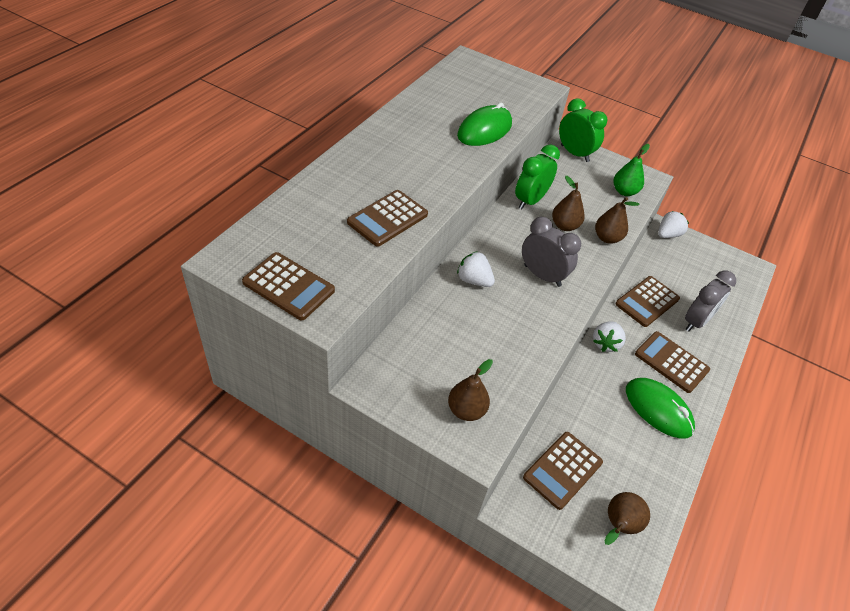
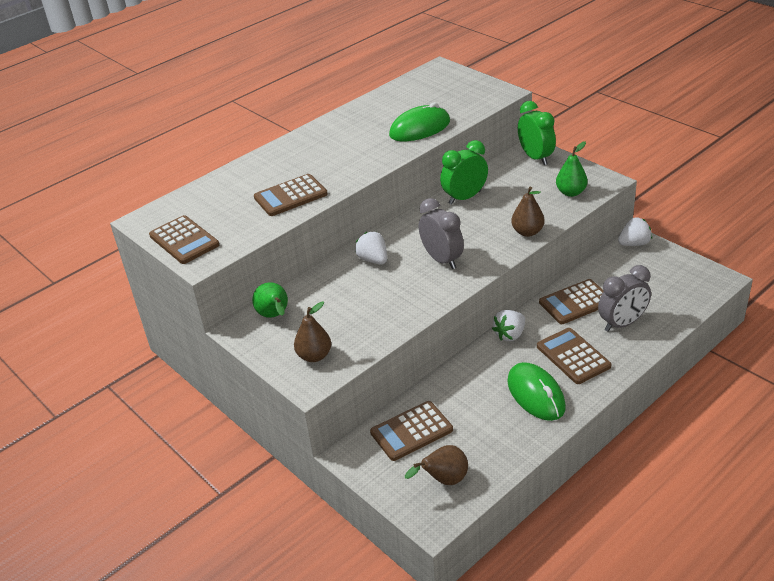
camera: 25 degrees right, 10 degrees down
brown pear [552,176,585,231] -> none
none -> green pear [252,282,288,318]

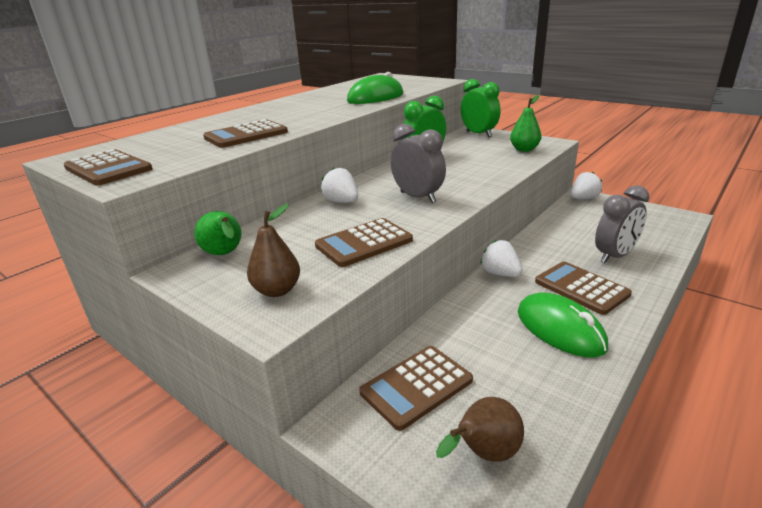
camera: 10 degrees left, 10 degrees down
white strawberry [492,310,525,341] -> white strawberry turned 105 degrees clockwise [480,240,523,277]
brown pear [511,187,545,237] -> none
brown calculator [539,279,604,324] -> brown calculator moved to [315,218,413,267]

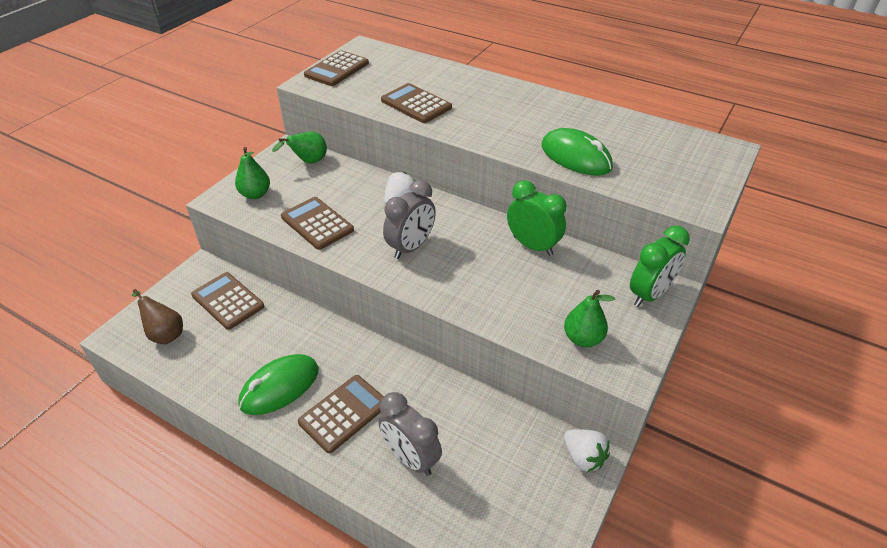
camera: 80 degrees right, 15 degrees up
brown pear [247,204,300,297] -> green pear [235,147,270,199]
white strawberry [480,240,523,277] -> none

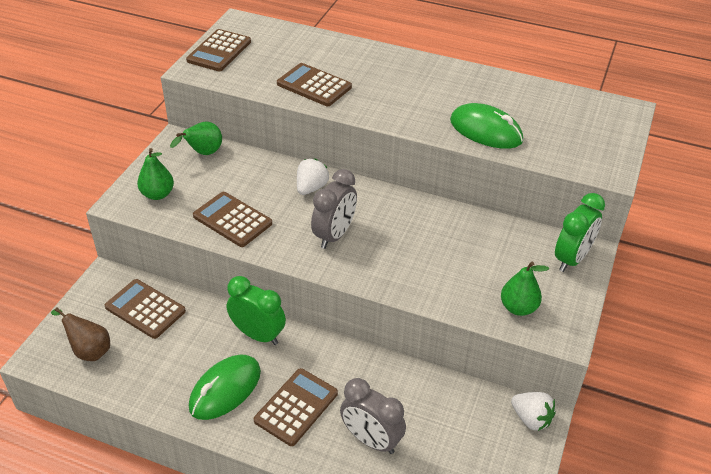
camera: 10 degrees left, 0 degrees up
green clock [507,180,566,256] -> green clock moved to [227,276,286,345]

